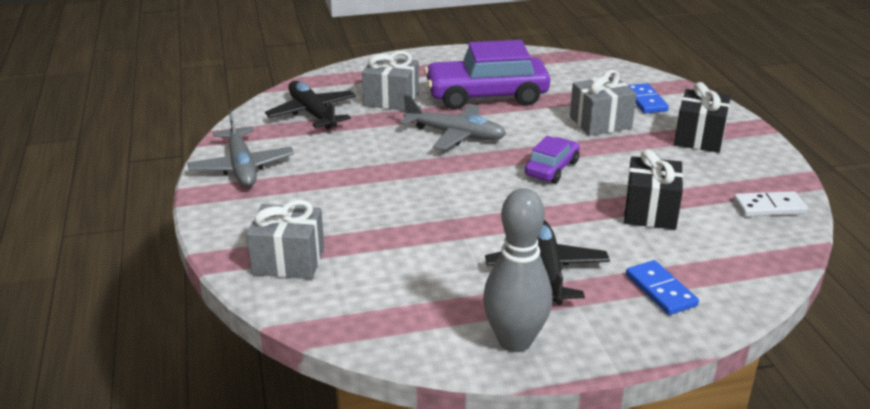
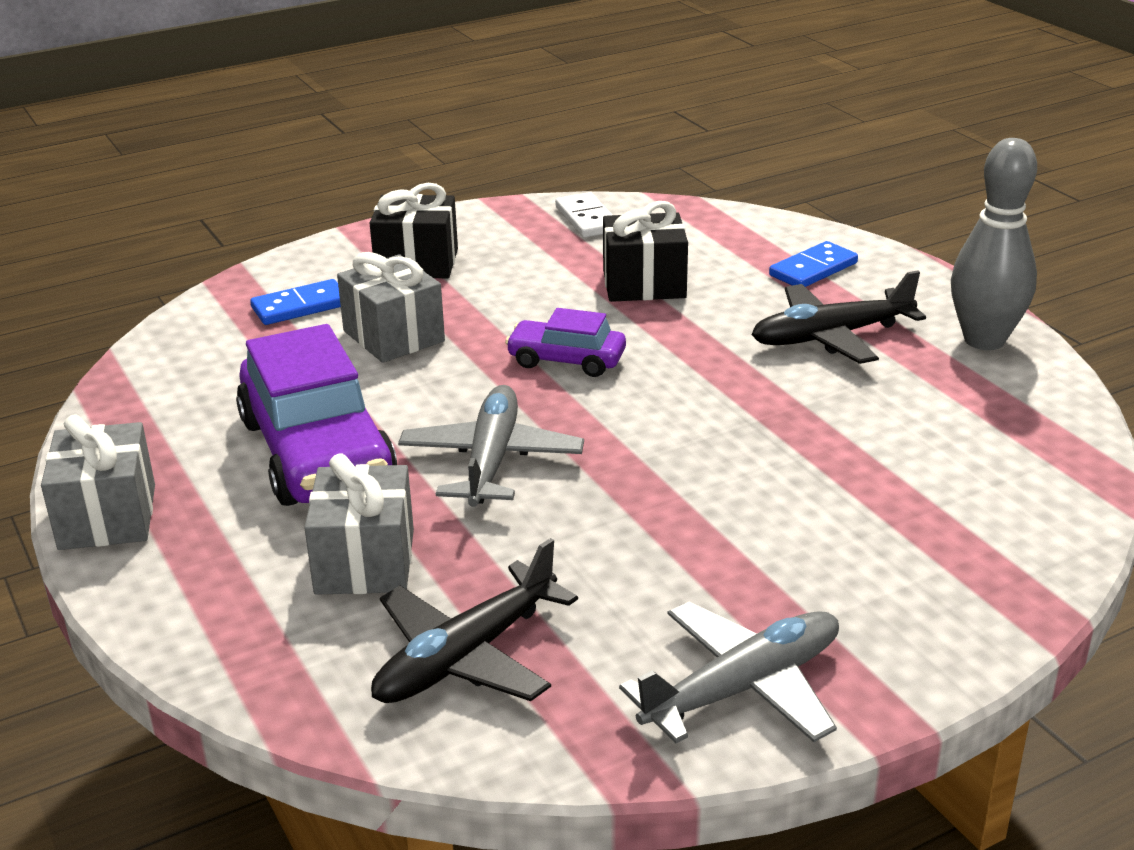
camera: 105 degrees left, 0 degrees up
grey gift [246,200,324,279] -> grey gift moved to [41,414,155,550]

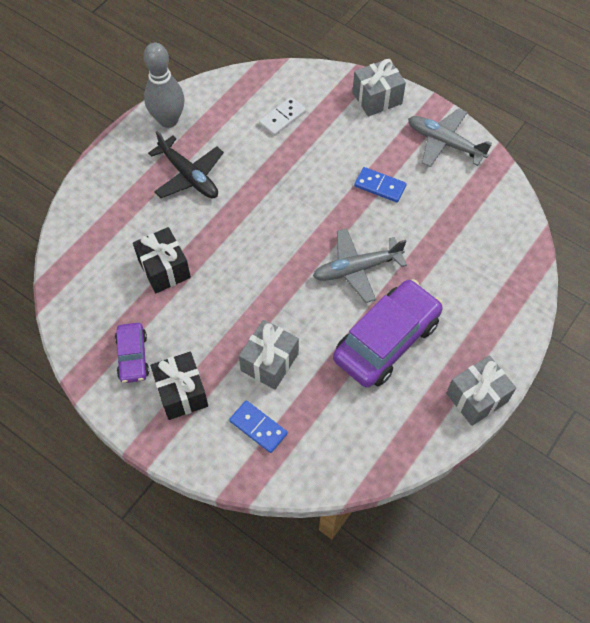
camera: 115 degrees left, 30 degrees up
grey gift [304,453,414,595] -> grey gift moved to [353,59,406,117]
black plane [371,538,578,703] -> none
purple car [505,308,626,377] -> purple car moved to [115,323,149,383]
white domino [555,192,612,237] -> white domino moved to [259,97,306,136]
blue domino [769,241,858,287] -> blue domino moved to [354,167,407,203]

